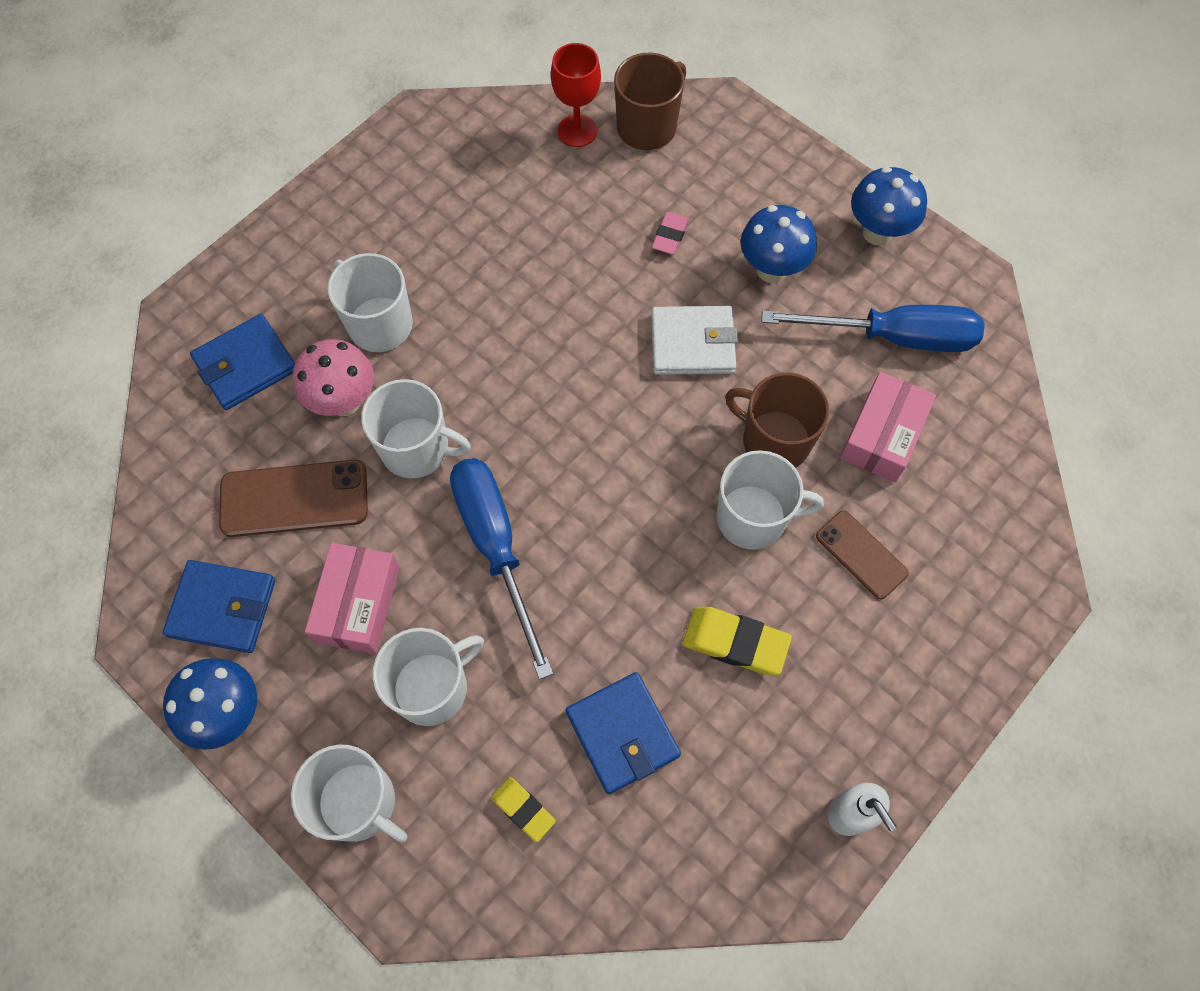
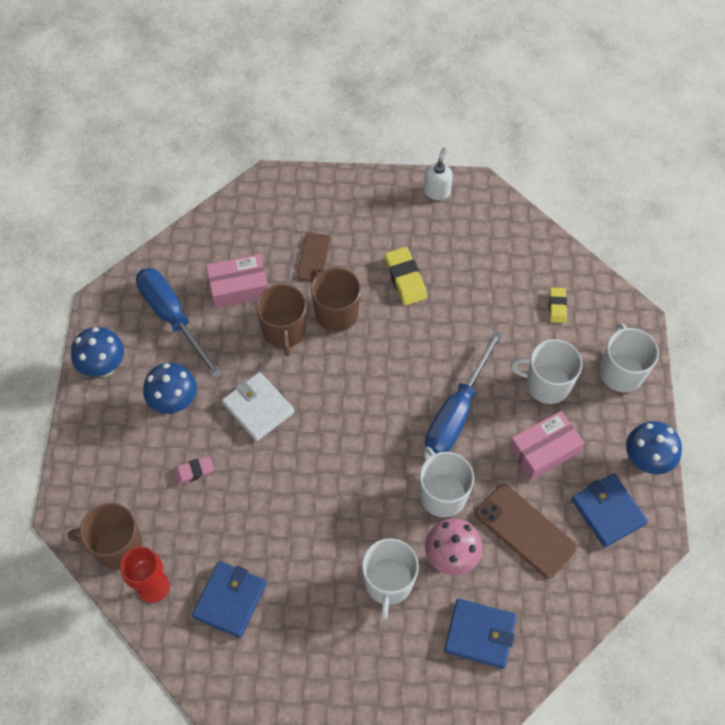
camera: 130 degrees left, 5 degrees down
blue wallet [566,672,681,794] -> blue wallet moved to [192,561,266,638]
white mug [716,450,824,550] -> brown mug [310,268,361,332]

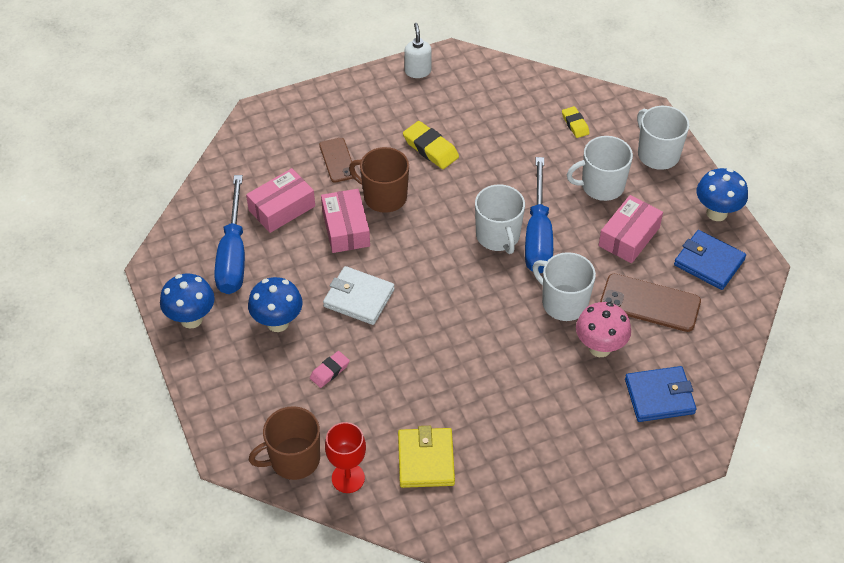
camera: 25 degrees left, 10 degrees down
blue screwdriver [136,268,223,379] -> blue screwdriver turned 120 degrees counterclockwise [214,175,245,294]
blue wallet [192,561,266,638] -> yellow wallet [398,426,455,488]
brown mug [256,284,306,356] -> pink box [321,189,370,253]
white mug [362,539,419,620] -> white mug moved to [475,184,525,254]

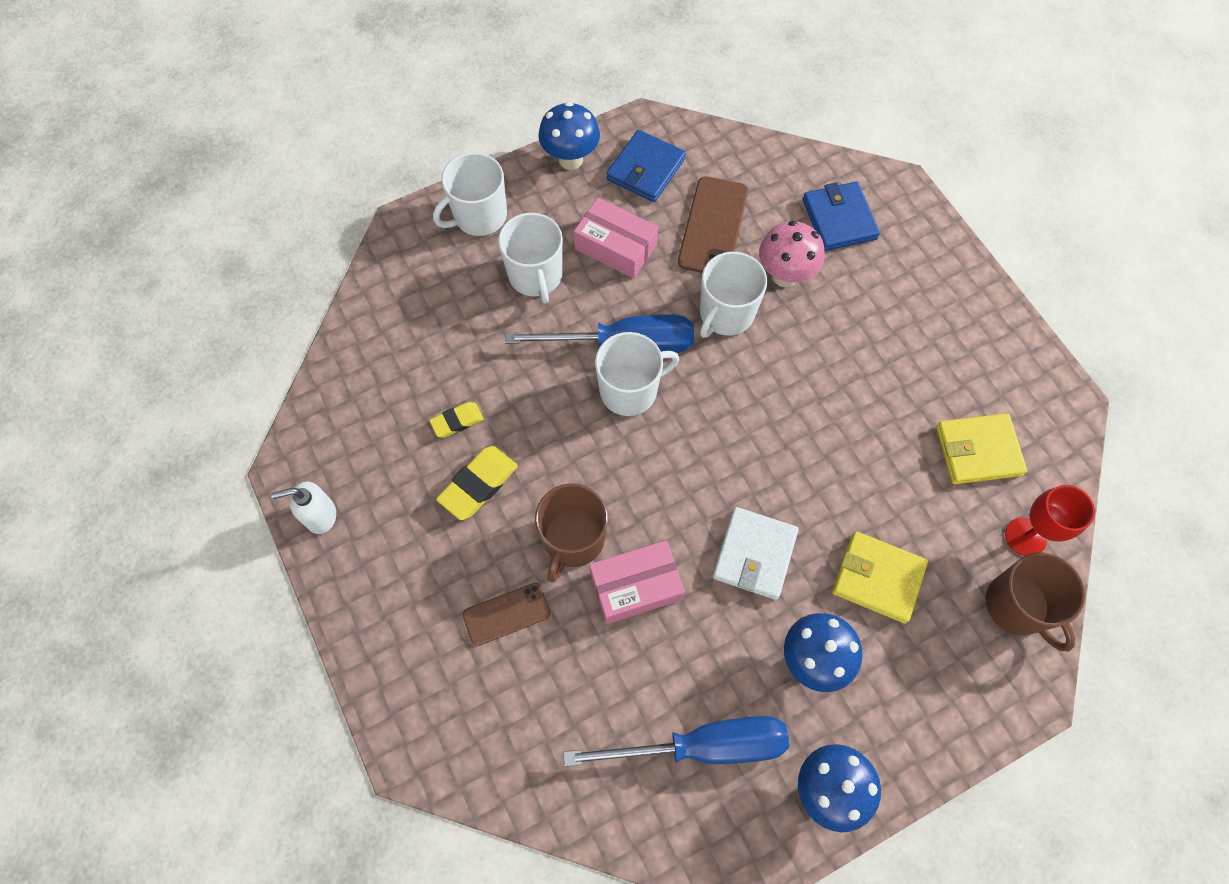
camera: 95 degrees left, 15 degrees up
pink box [246,168,315,233] -> none
pink eraser [310,351,350,388] -> yellow wallet [832,531,928,624]
yellow eraser [562,106,590,138] -> yellow eraser moved to [429,402,484,437]

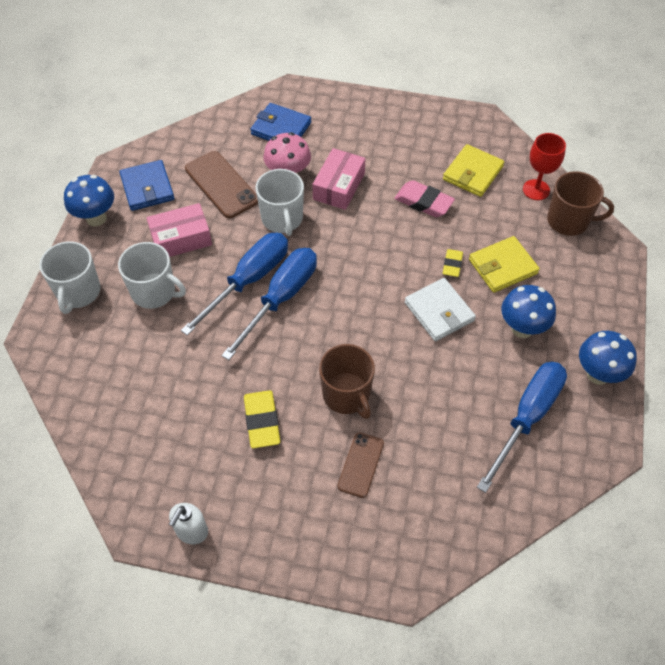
camera: 50 degrees left, 10 degrees down
yellow eraser [429,402,484,437] -> yellow eraser moved to [443,249,463,277]
pink box [589,540,685,624] -> pink box moved to [312,148,365,210]
white mug [595,332,679,416] -> blue screwdriver [221,248,317,360]
none -> pink eraser [394,180,455,217]

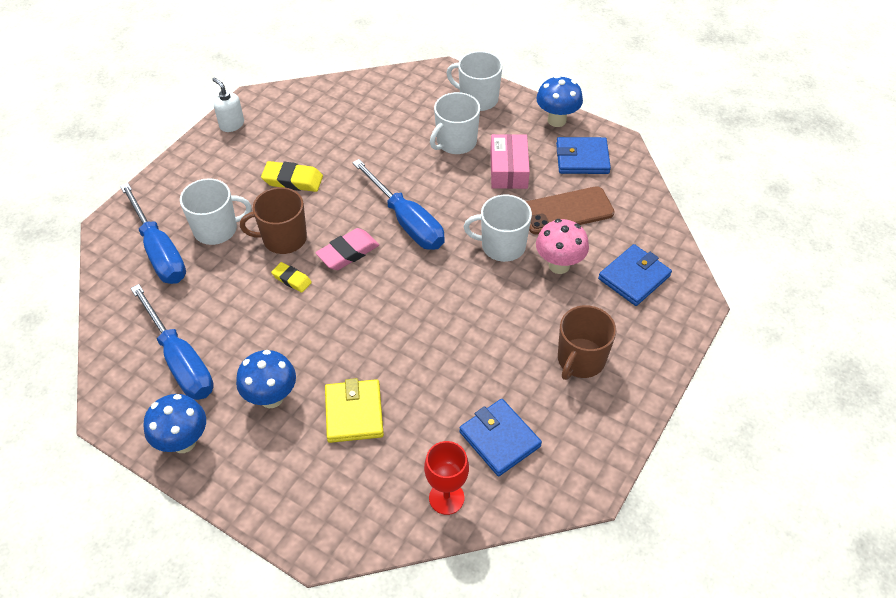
camera: 110 degrees right, 5 degrees down
blue screwdriver [181,233,288,336] -> blue screwdriver moved to [120,183,186,284]
pink box [312,148,365,210] -> none
brown phone [338,432,384,498] -> white mug [180,178,251,245]
pink eraser [394,180,455,217] -> pink eraser moved to [316,228,379,270]
white wallet [405,278,476,341] -> none
yellow wallet [443,144,504,197] -> blue wallet [459,399,542,476]
yellow eraser [443,249,463,277] -> yellow eraser moved to [271,262,312,293]
brown mug [547,171,614,236] -> brown mug moved to [558,305,616,380]

